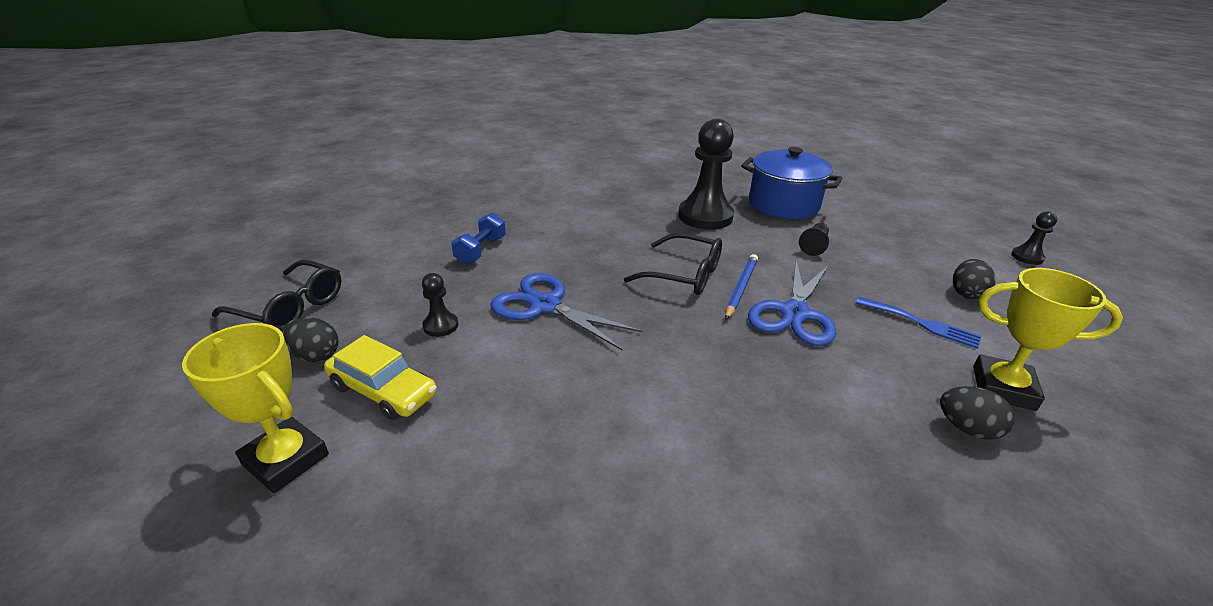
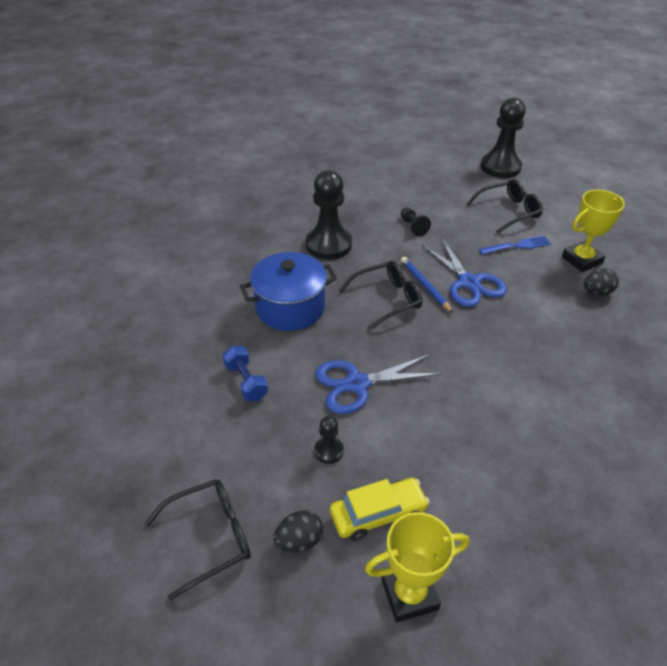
camera: 50 degrees left, 10 degrees up
blue pot [741,147,842,219] -> blue pot moved to [240,252,337,331]
black egg [953,259,996,299] -> black glasses [467,179,543,234]
black pawn [1011,211,1057,265] -> black pawn [481,98,526,178], size x2.16

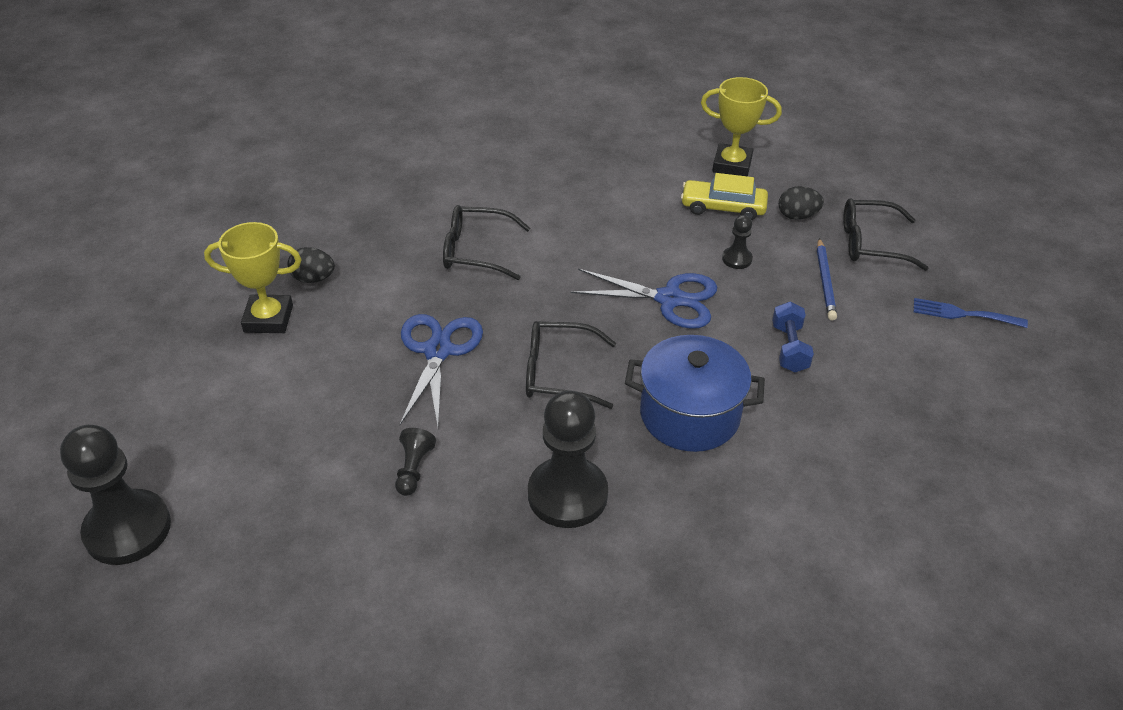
camera: 150 degrees left, 0 degrees up
blue pencil [401,257,453,313] -> blue pencil moved to [817,238,837,320]
black glasses [467,179,543,234] -> black glasses moved to [443,205,530,280]
blue fork [479,236,552,255] -> blue fork moved to [913,298,1028,328]

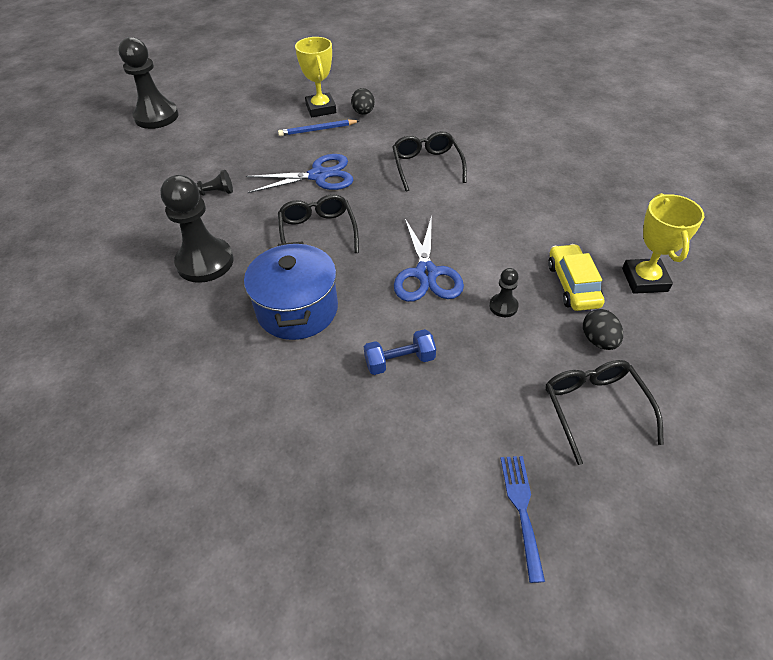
camera: 75 degrees right, 5 degrees up
blue pencil [817,238,837,320] -> blue pencil moved to [278,119,359,136]

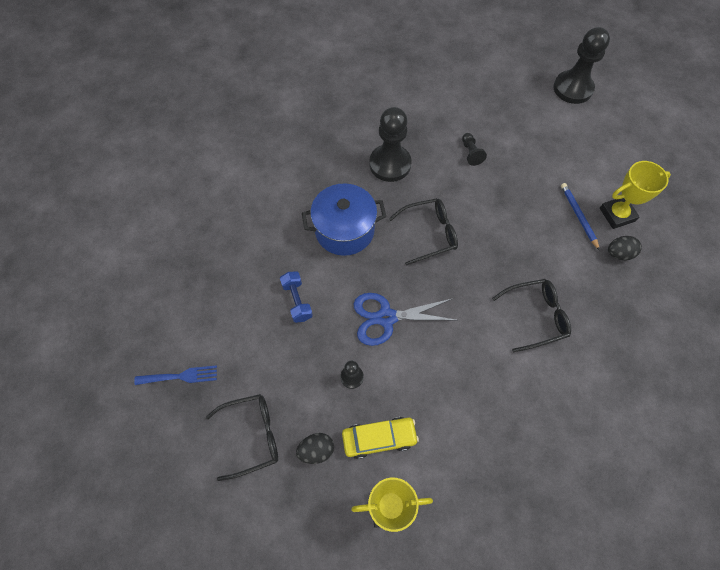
camera: 85 degrees right, 15 degrees up
blue scissors [246,154,353,193] -> none

